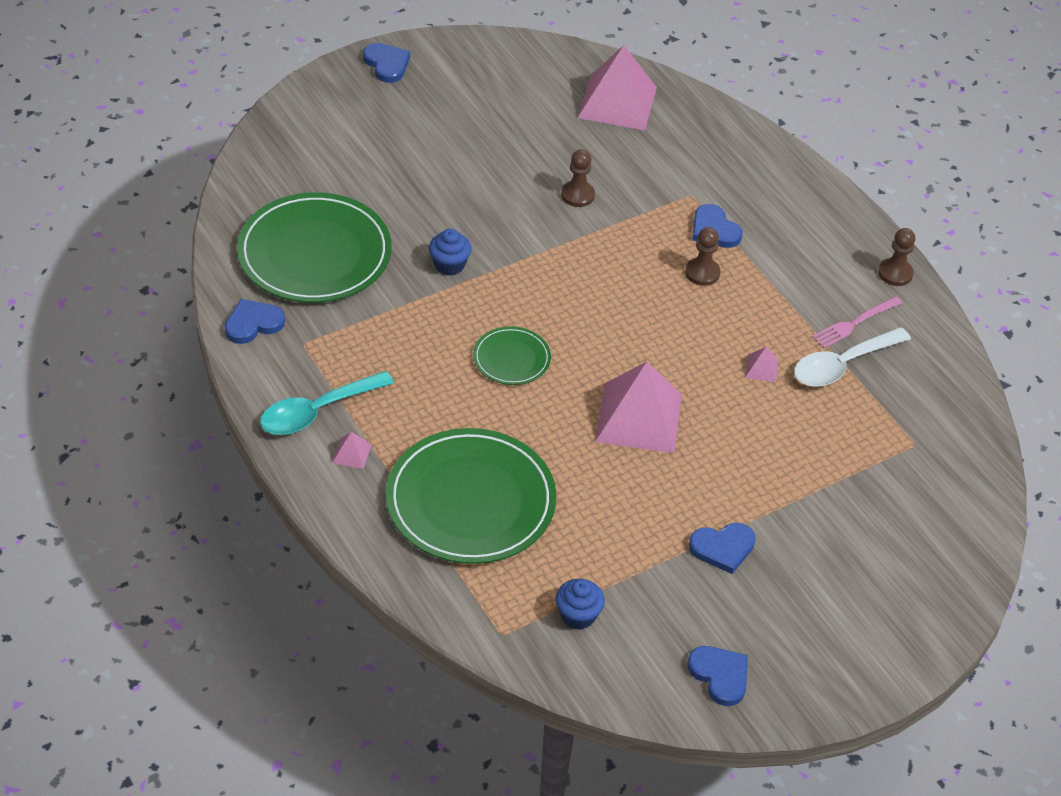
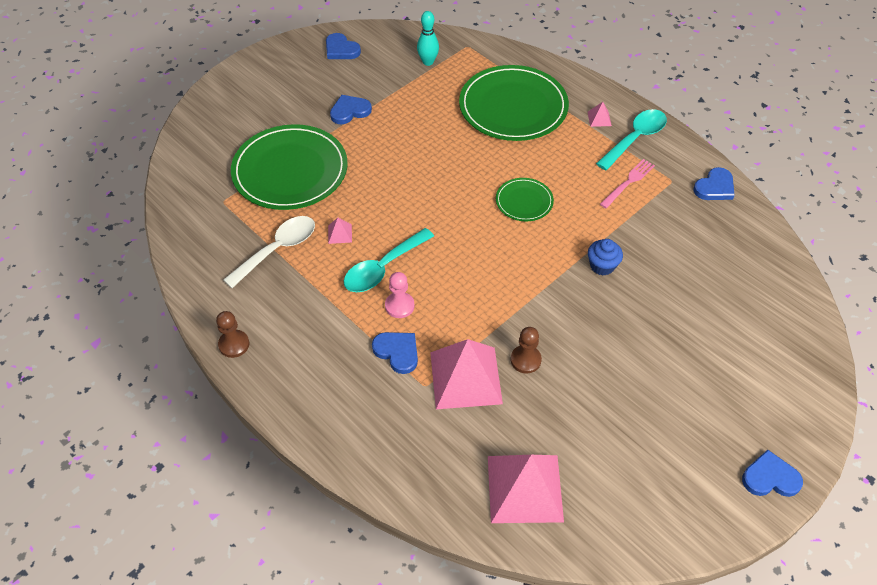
camera: 170 degrees right, 5 degrees up
green plate [237,192,392,303] -> green plate moved to [231,124,348,210]
blue heart [363,43,410,83] -> blue heart turned 135 degrees clockwise [742,450,803,497]
blue cupcake [556,579,605,630] -> turquoise bowling pin [417,11,439,66]
pink pyramid [595,362,682,453] -> pink pyramid moved to [430,339,503,409]
brown pawn [685,227,720,286] -> pink pawn [385,272,414,318]
pink fork [812,296,902,348] -> pink fork moved to [600,159,655,208]
none -> turquoise spoon [344,228,434,292]

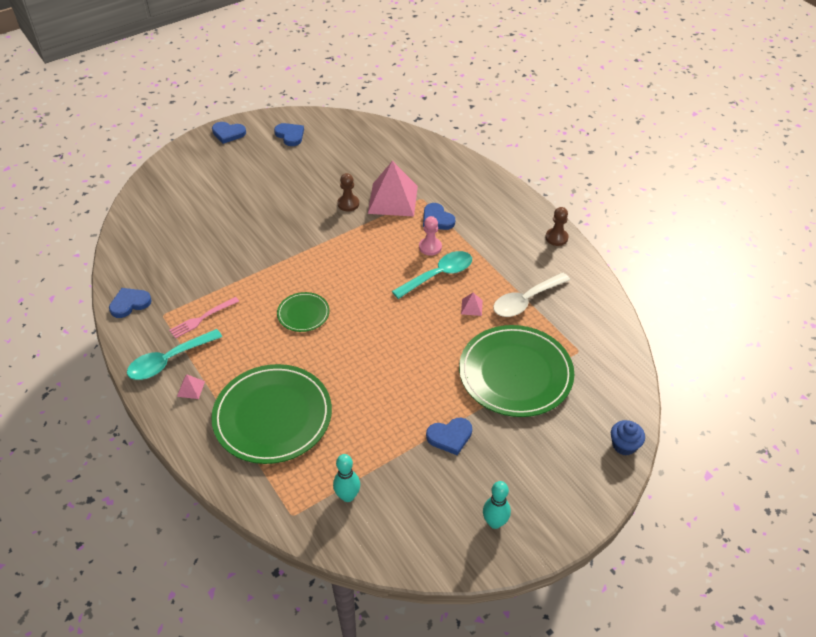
camera: 170 degrees left, 5 degrees down
blue heart [326,33,361,59] -> blue heart moved to [274,123,304,146]
pink pyramid [488,455,564,523] -> none
blue cupcake [588,239,623,276] -> blue cupcake moved to [611,420,645,455]
none -> turquoise bowling pin [483,481,511,529]

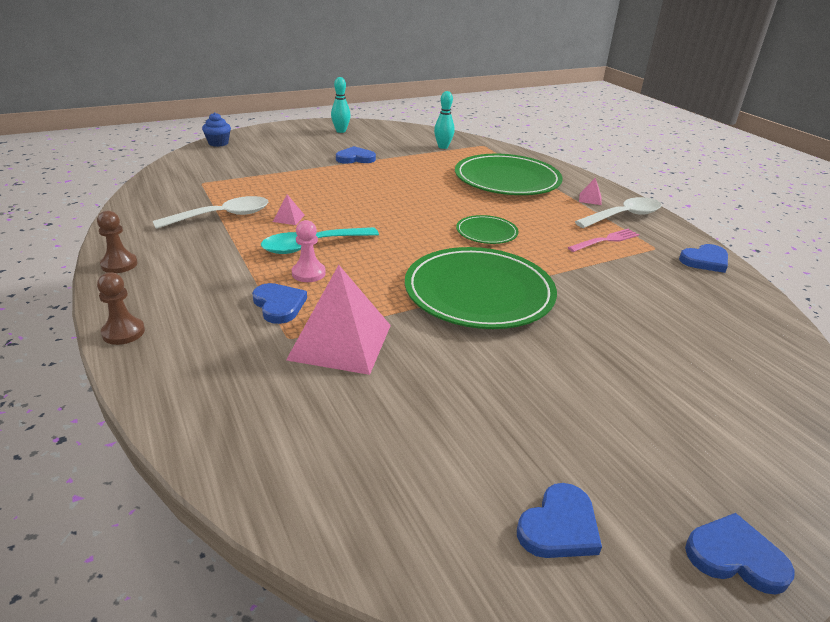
camera: 175 degrees left, 15 degrees down
turquoise spoon [127,329,222,380] -> white spoon [575,197,661,228]
blue heart [274,123,304,146] -> blue heart turned 105 degrees counterclockwise [517,483,602,558]
brown pawn [337,173,359,211] -> brown pawn moved to [97,272,145,345]
green plate [459,325,574,417] -> green plate moved to [405,247,557,329]

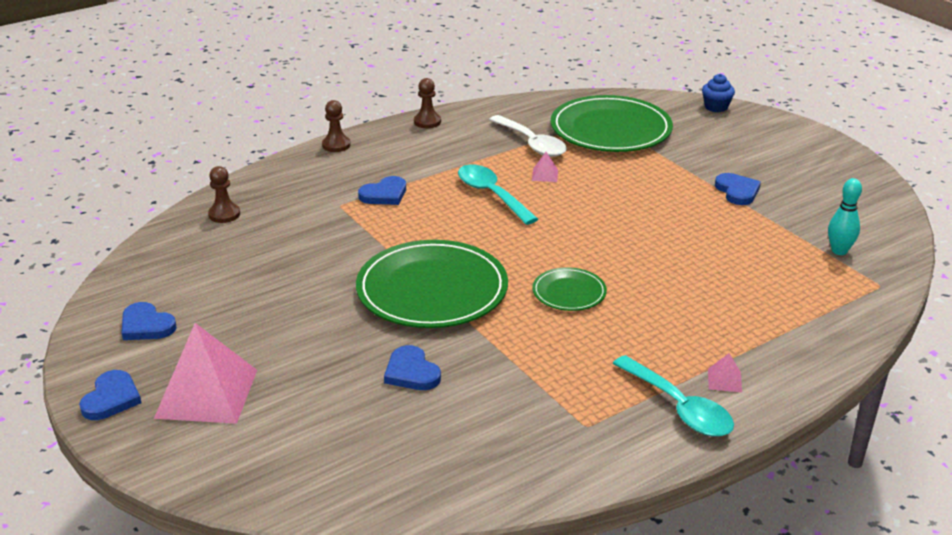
camera: 85 degrees right, 0 degrees up
pink pyramid [286,265,391,375] -> pink pyramid moved to [154,323,257,424]
pink pawn [292,220,326,282] -> none
turquoise bowling pin [331,77,351,133] -> none
green plate [455,154,563,195] -> green plate moved to [551,95,673,152]
pink fork [568,229,639,252] -> none
white spoon [575,197,661,228] -> turquoise spoon [613,355,734,436]
blue heart [679,244,728,273] -> blue heart moved to [384,345,441,390]
none -> brown pawn [208,166,240,223]

